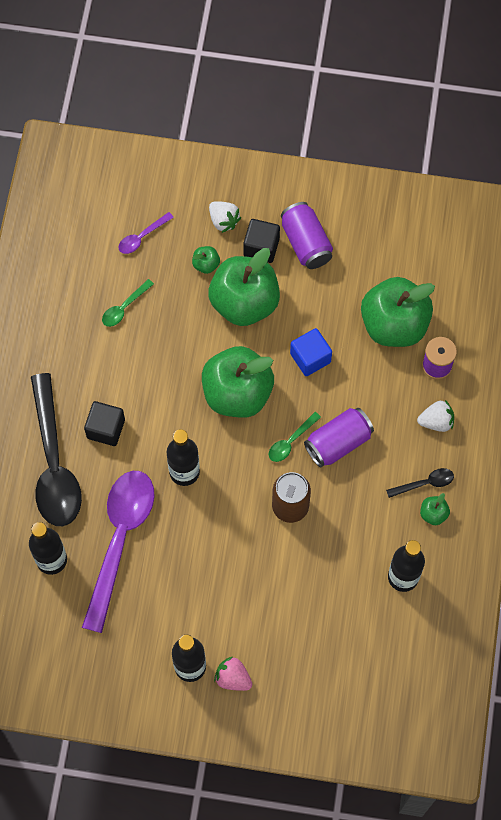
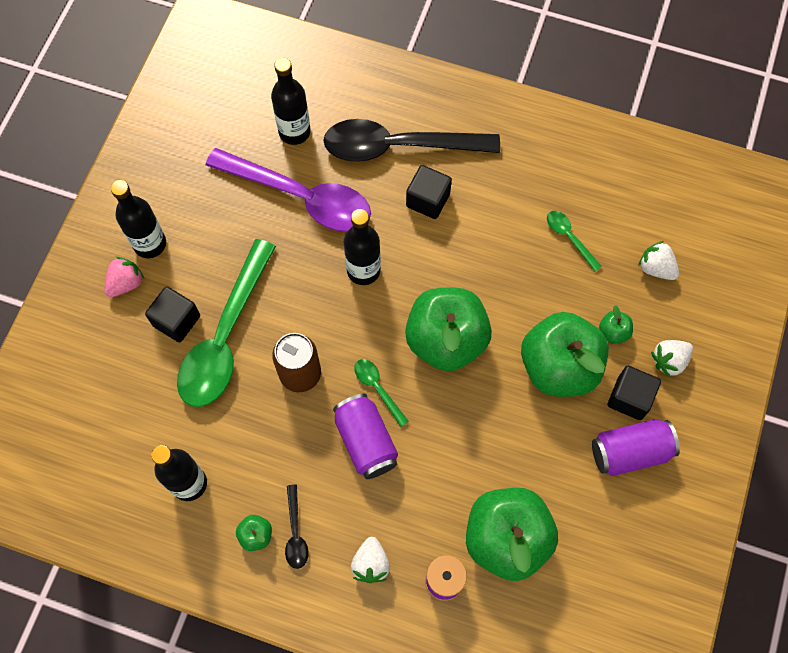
camera: 100 degrees right, 0 degrees up
purple spoon [119,212,174,254] -> white strawberry [638,241,679,280]
blue cube [290,328,332,376] -> none
none -> black cube [145,286,200,342]
none -> green spoon [177,239,276,407]

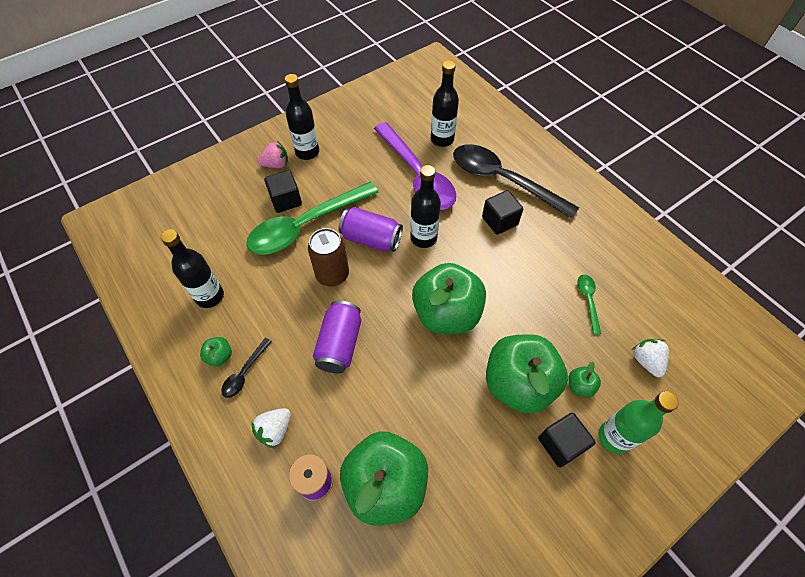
camera: 35 degrees right, 10 degrees down
green spoon [354,359,409,427] -> none
purple can [592,419,680,476] -> purple can moved to [338,207,403,252]
white strawberry [651,340,693,378] -> green bottle [599,391,679,454]

